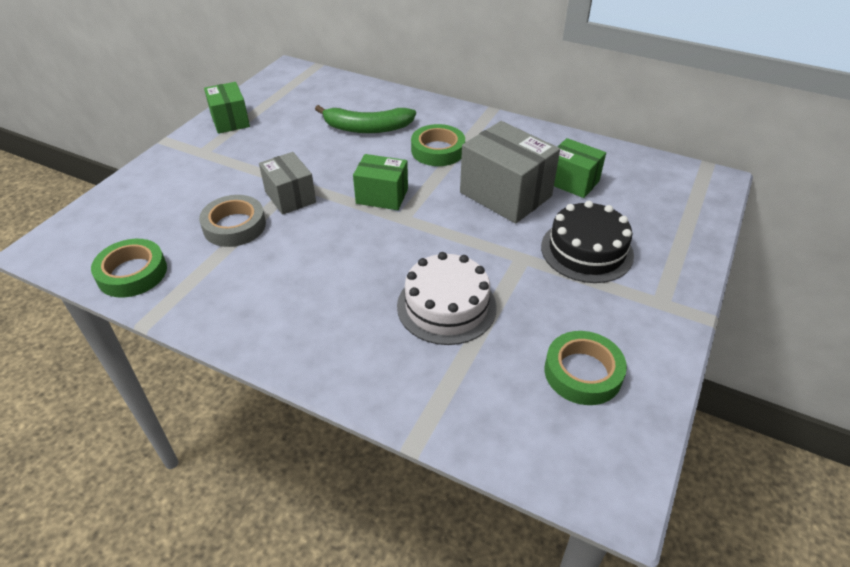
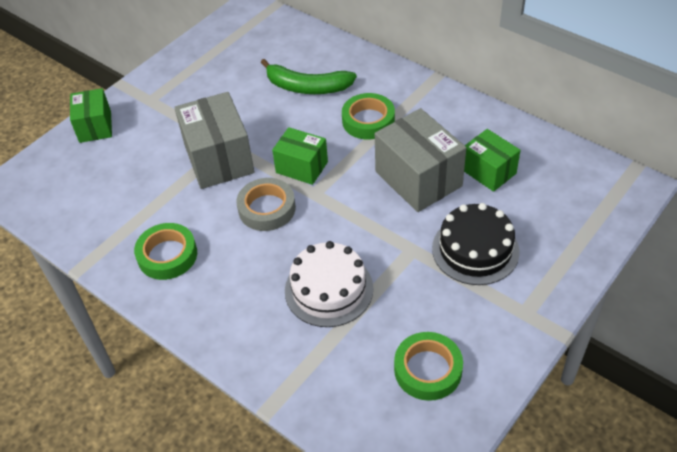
camera: 15 degrees right, 5 degrees up
green tape [91,239,167,298] -> green tape moved to [134,223,197,280]
grey tape [199,195,266,247] -> grey tape moved to [236,178,296,231]
green box [204,82,250,134] -> green box moved to [70,88,112,143]
grey box [259,152,316,215] -> grey box [174,92,254,189], size x1.63

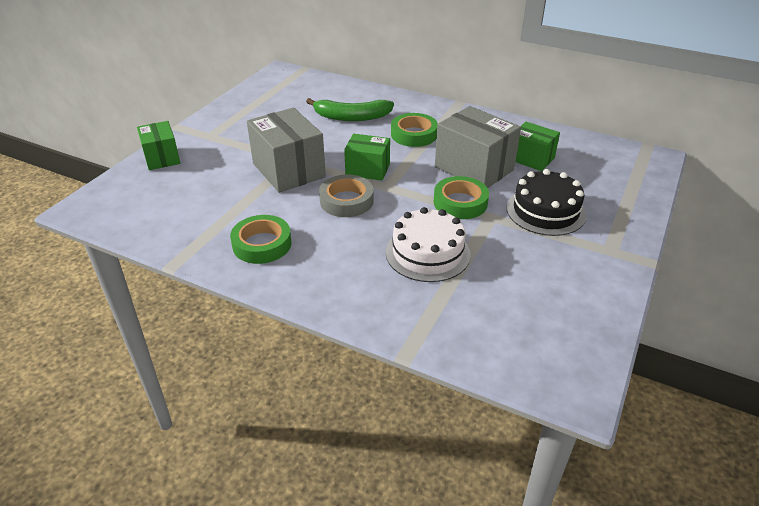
camera: 15 degrees left, 10 degrees down
green tape [394,332,463,401] -> green tape moved to [434,176,489,219]

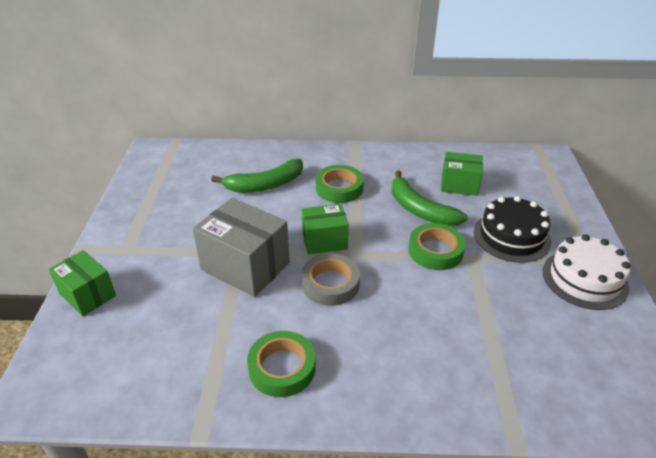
camera: 25 degrees left, 0 degrees up
white cake [386,207,470,282] -> white cake moved to [543,234,631,310]
grey box [435,106,521,188] -> green banana [392,170,468,226]

